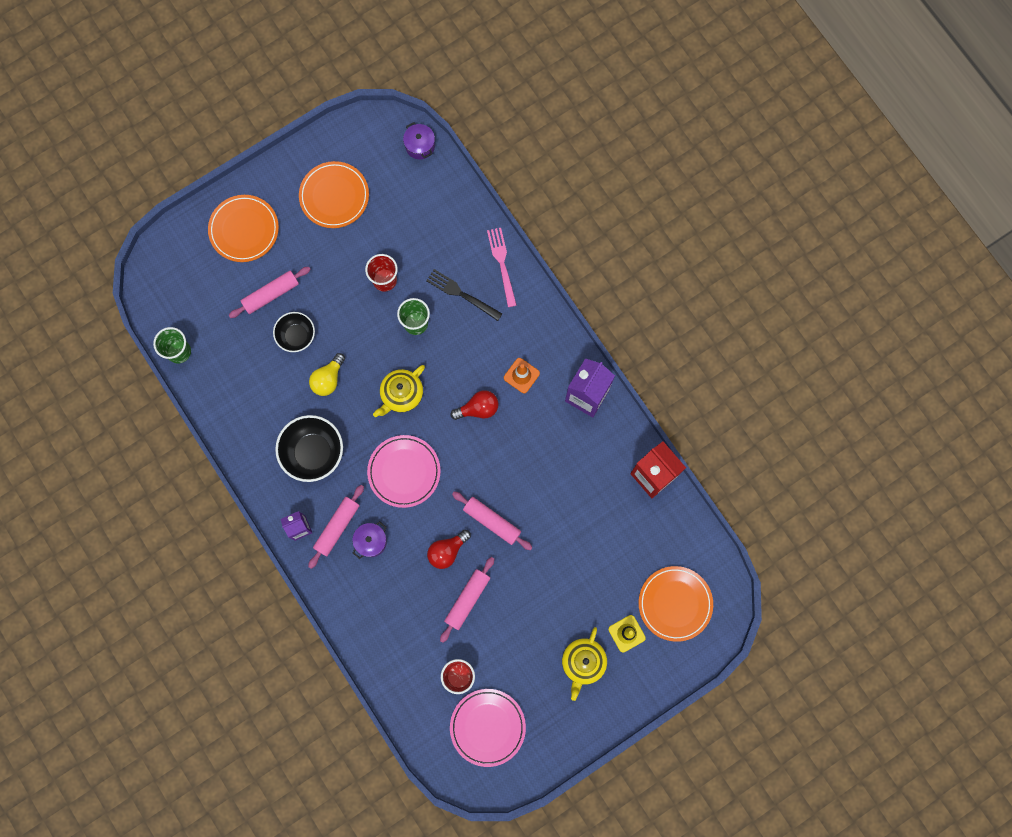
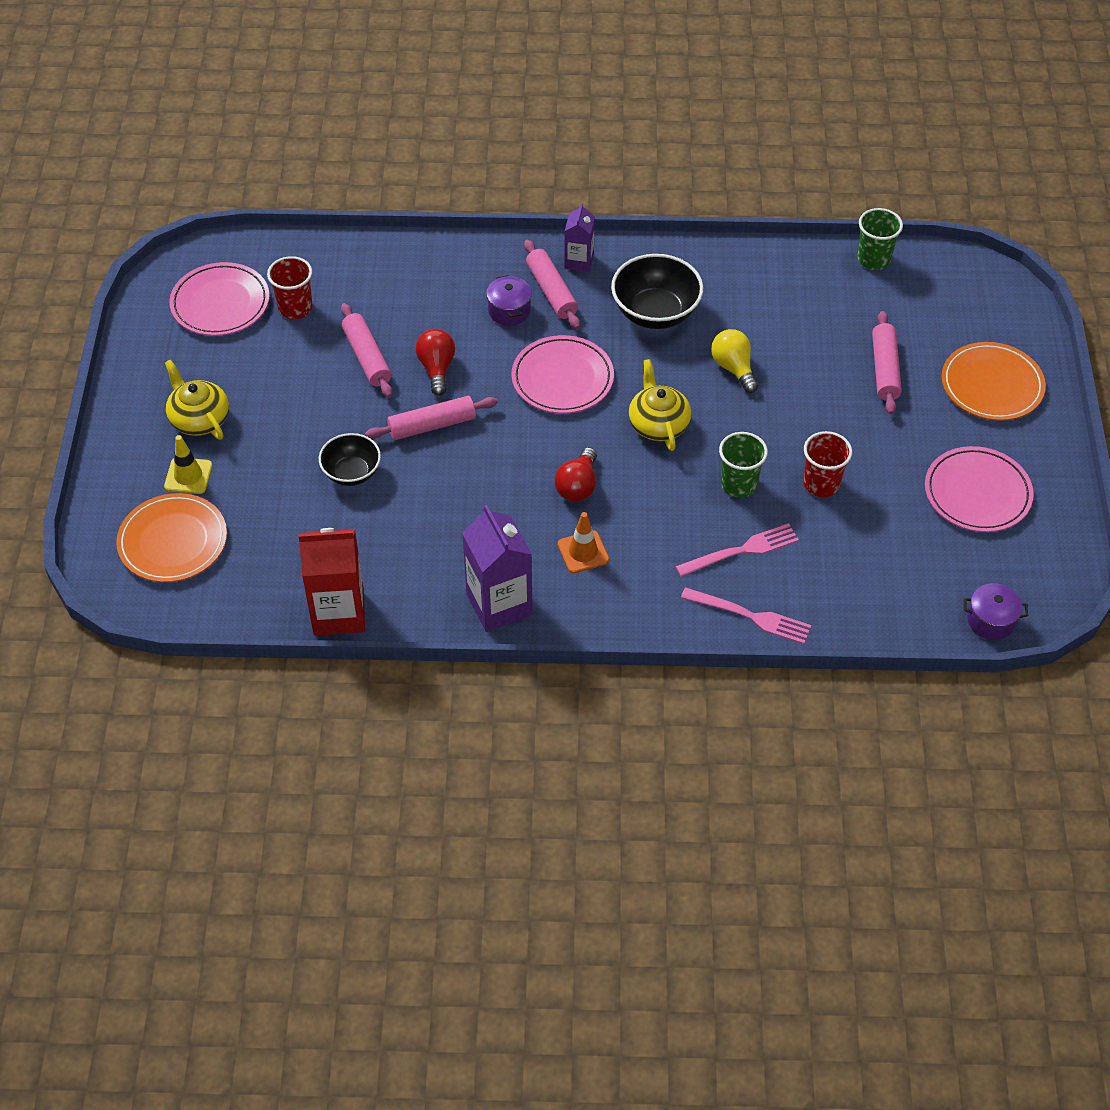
camera: 125 degrees right, 25 degrees down
black bowl [273,312,315,352] -> black bowl moved to [319,433,381,486]
orange plate [299,161,369,228] -> pink plate [925,446,1034,532]
black fork [426,269,502,321] -> pink fork [675,523,799,577]

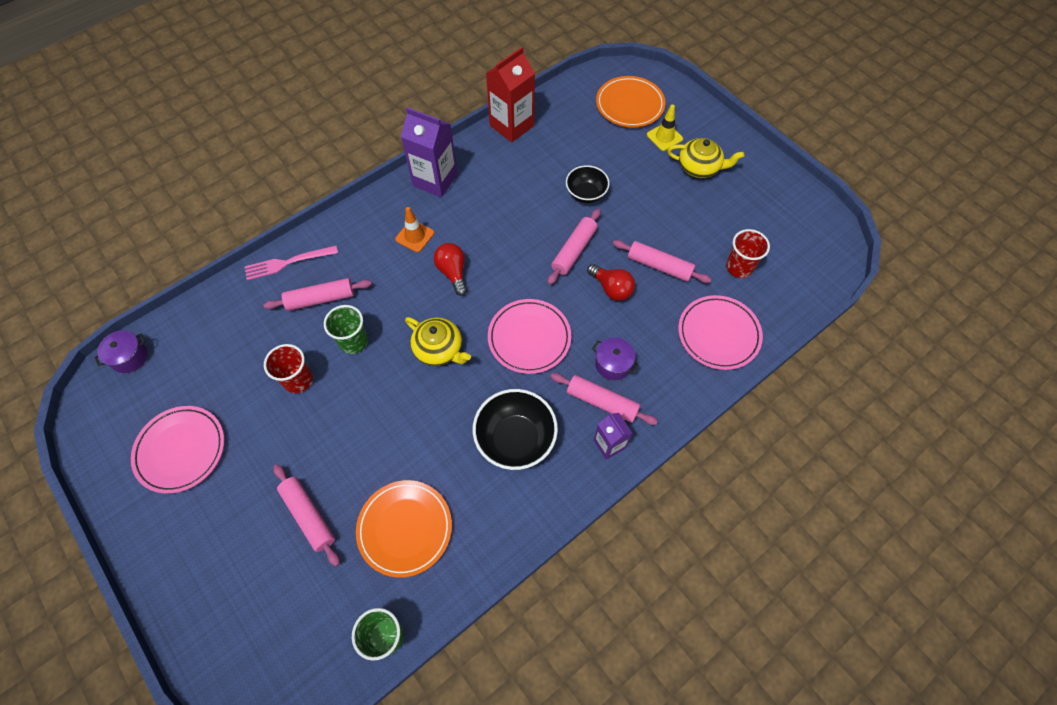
camera: 140 degrees right, 10 degrees up
pink plate [169,262,270,336] -> pink plate moved to [678,295,763,370]
pink fork [675,523,799,577] -> pink rolling pin [263,278,372,311]
yellow light bulb [711,329,759,393] -> none
orange plate [942,342,1046,421] -> orange plate moved to [356,480,452,578]

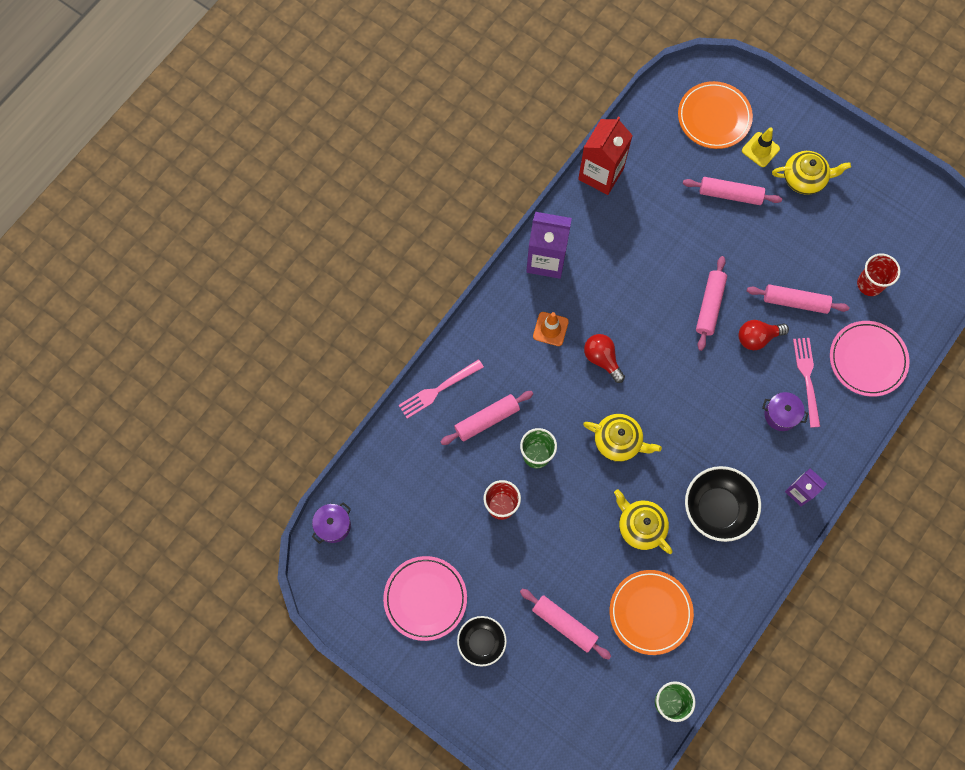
camera: 15 degrees left, 10 degrees up
pink plate [488,299,571,374] -> none
pink rolling pin [550,373,658,425] -> pink rolling pin moved to [683,177,782,205]
black bowl [566,165,610,203] -> black bowl moved to [457,616,507,667]
red light bulb [587,264,635,301] -> red light bulb turned 135 degrees clockwise [739,320,789,350]
none -> yellow teapot [614,489,673,554]
none -> pink fork [793,338,820,428]

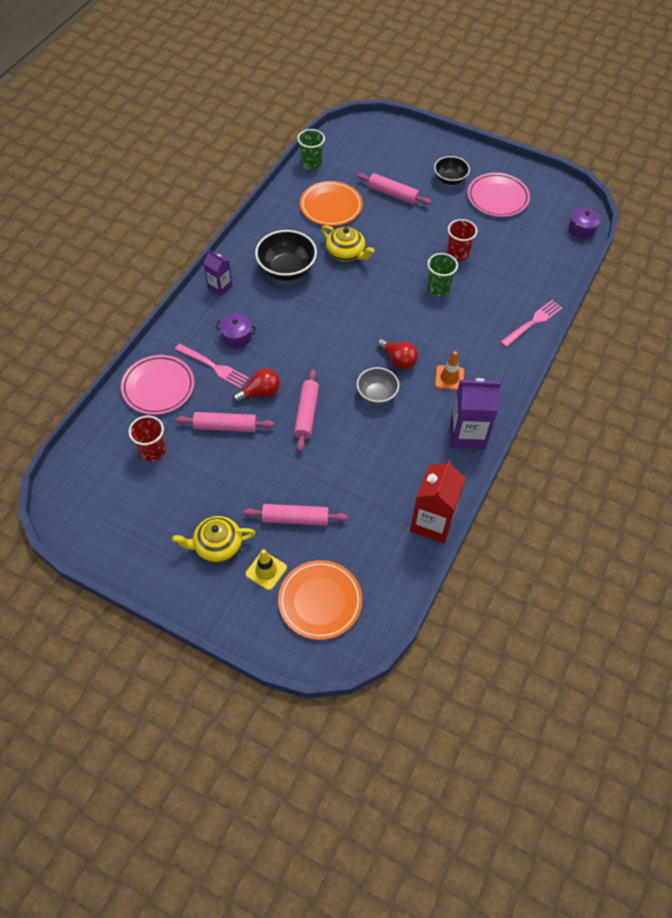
camera: 170 degrees right, 15 degrees down
pink rolling pin [440,391,533,445] -> none
yellow teapot [583,414,662,462] -> none
pink fork [793,338,820,428] -> pink fork turned 45 degrees counterclockwise [175,343,249,388]
none -> grey bowl [357,367,399,404]

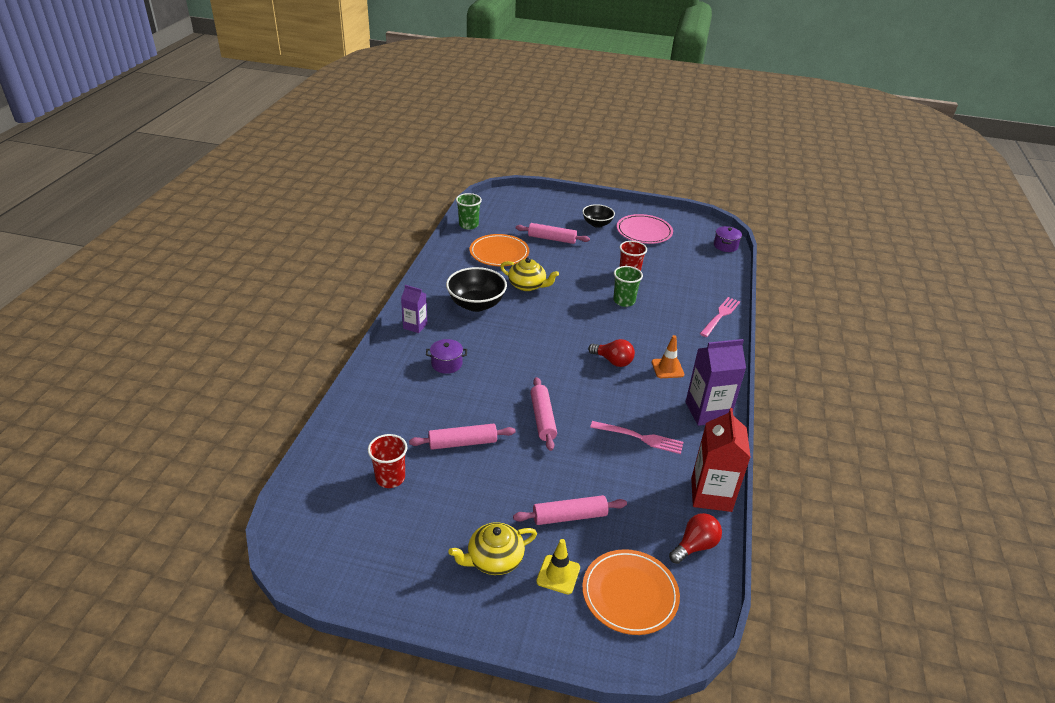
camera: 15 degrees left, 20 degrees down
pink plate [121,355,194,415] -> none
pink fork [175,343,249,388] -> pink fork moved to [590,421,683,454]
red light bulb [233,368,280,403] -> red light bulb moved to [669,513,722,564]
grey bowl [357,367,399,404] -> none

